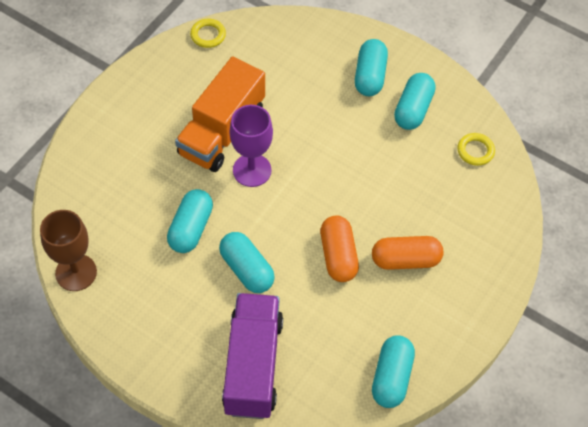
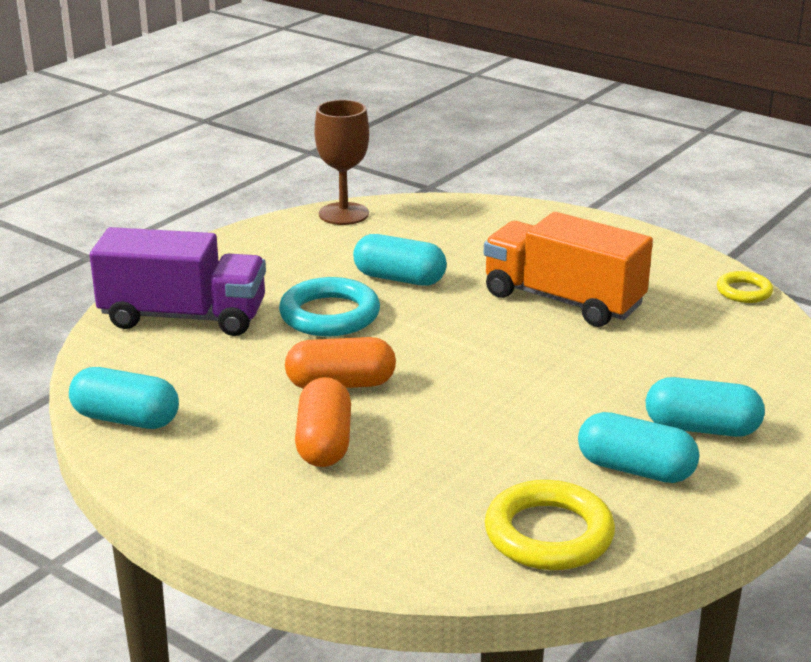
camera: 95 degrees right, 30 degrees down
turquoise capsule [219,232,275,293] -> turquoise ring [279,277,380,336]
purple goblet [230,105,273,187] -> none
yellow ring [457,133,495,166] -> yellow ring [485,480,615,570], size x1.77

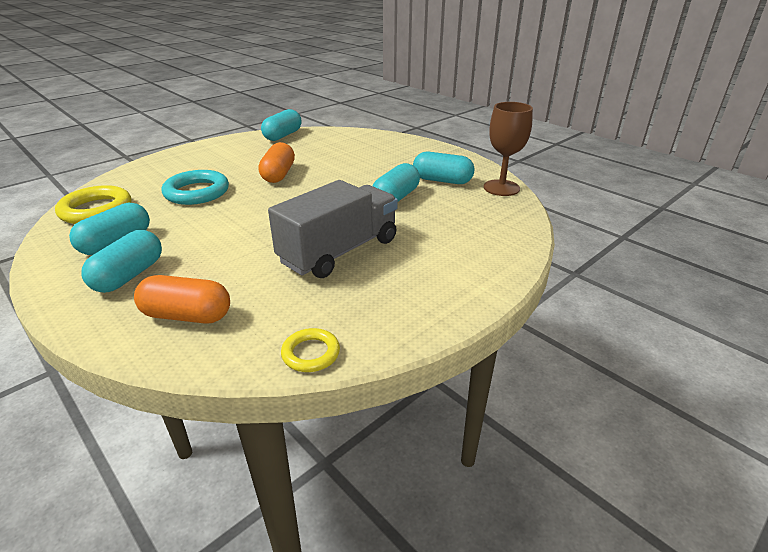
camera: 100 degrees right, 5 degrees up
purple truck [90,227,266,336] -> none
turquoise ring [279,277,380,336] -> turquoise ring moved to [161,170,229,205]
orange capsule [295,377,351,467] -> orange capsule moved to [134,275,230,324]
orange truck [484,212,653,327] -> grey truck [268,180,398,278]
none -> turquoise capsule [413,152,475,184]

